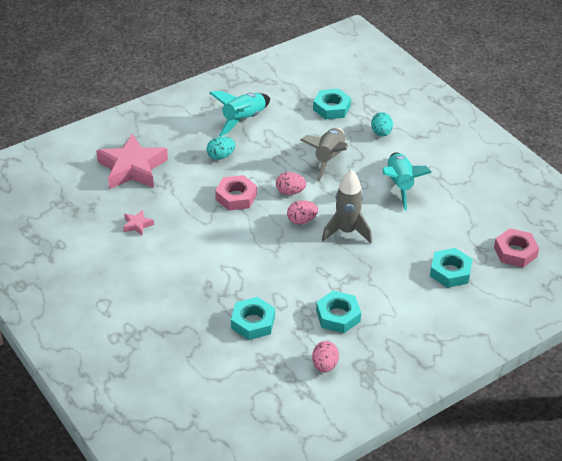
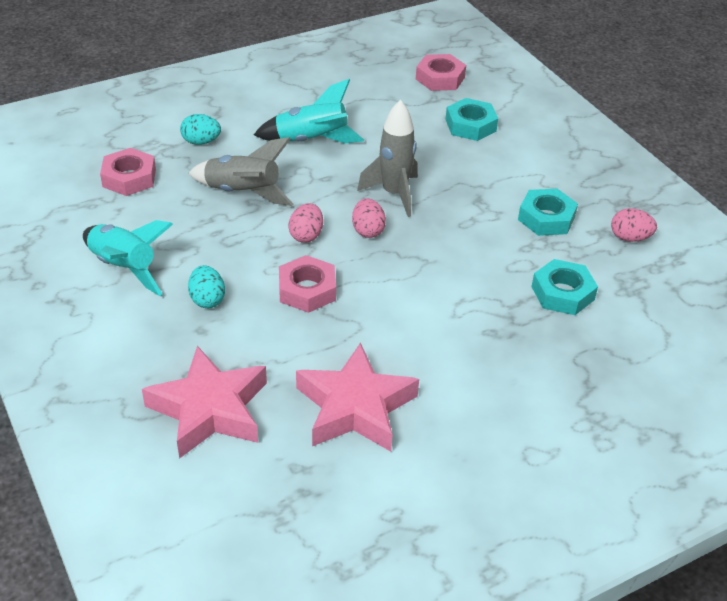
camera: 85 degrees left, 0 degrees up
pink star [123,210,154,236] -> pink star [296,342,419,452], size x2.36
turquoise nut [313,89,351,119] -> pink nut [100,148,156,196]

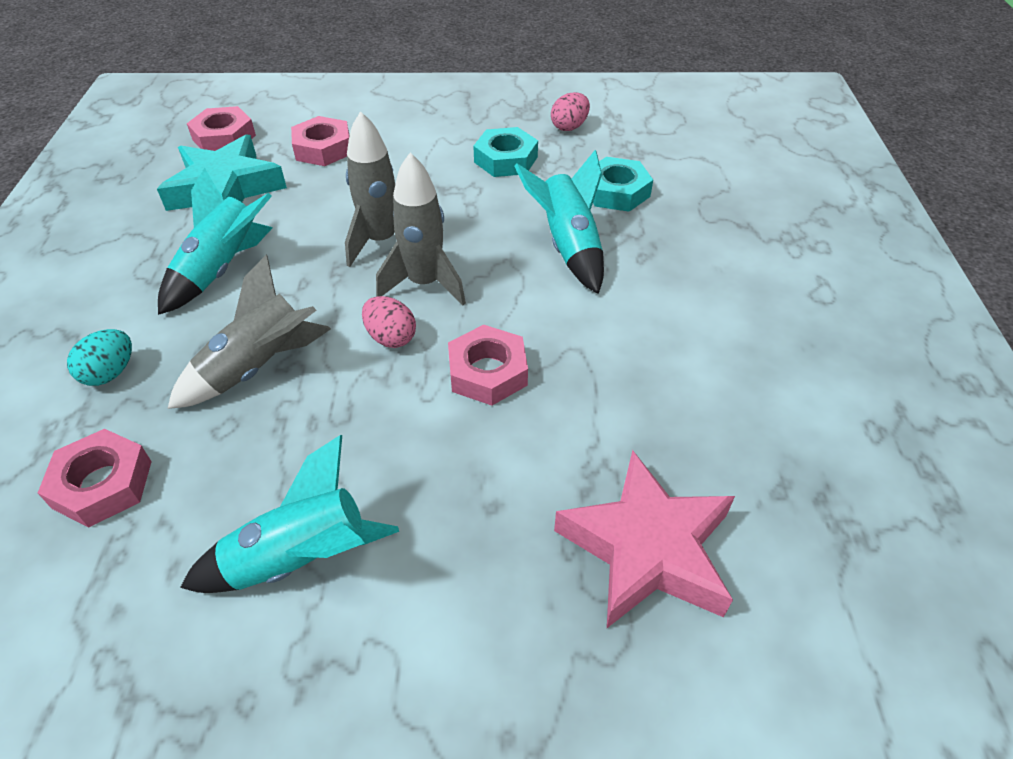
camera: 60 degrees left, 5 degrees up
turquoise egg [188,265,225,308] -> none
pink star [296,342,419,452] -> none
pink egg [352,198,386,238] -> grey rocket [376,153,466,305]
turquoise nut [446,98,498,141] -> pink nut [291,116,349,166]
none -> turquoise star [157,134,287,211]
none -> turquoise rocket [515,150,604,294]

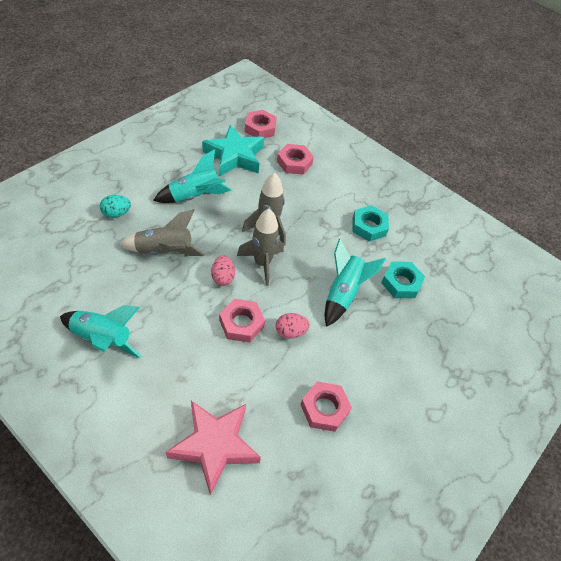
camera: 35 degrees right, 5 degrees up
pink nut [38,429,152,528] -> pink nut moved to [300,381,352,432]
pink egg [551,92,590,131] -> pink egg moved to [276,313,310,339]

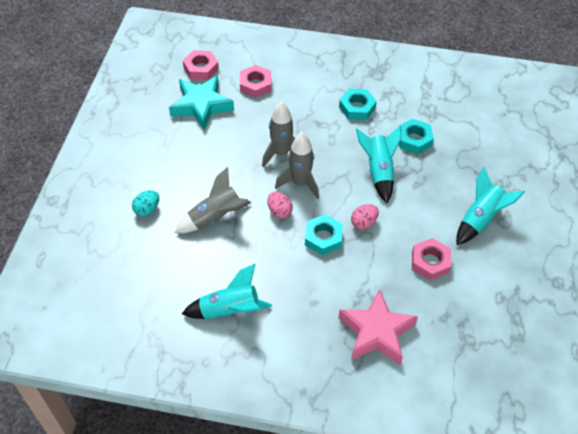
camera: 25 degrees left, 0 degrees up
turquoise rocket [153,149,232,203] -> turquoise rocket moved to [456,167,525,245]
pink nut [219,299,265,342] -> turquoise nut [305,214,343,255]

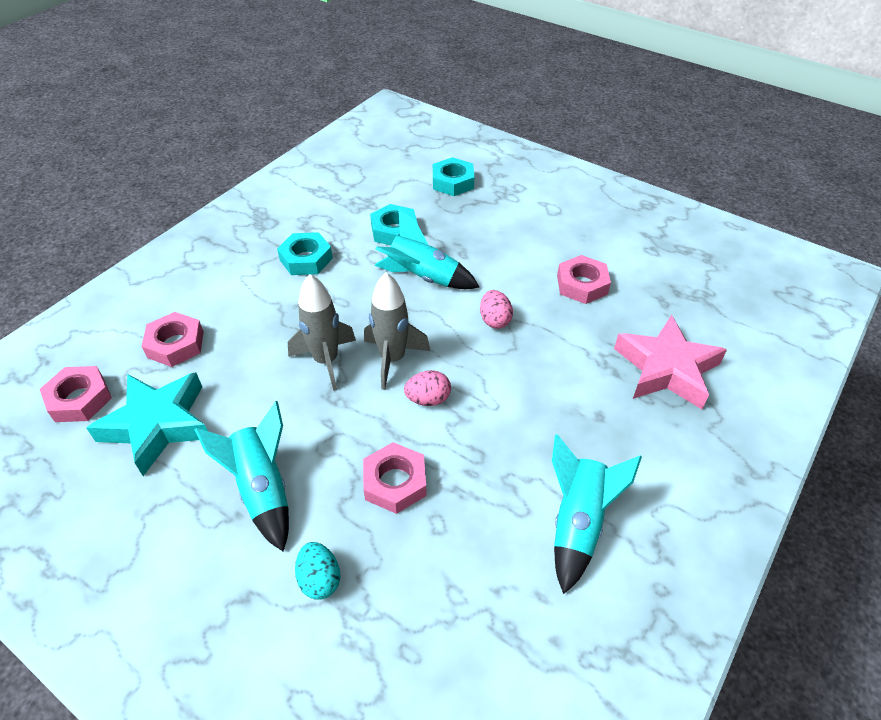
camera: 65 degrees left, 5 degrees down
grey rocket [175,167,251,233] -> pink nut [363,442,427,514]
turquoise nut [305,214,343,255] -> turquoise nut moved to [433,157,474,196]
turquoise rocket [456,167,525,245] -> turquoise rocket moved to [195,401,289,551]

